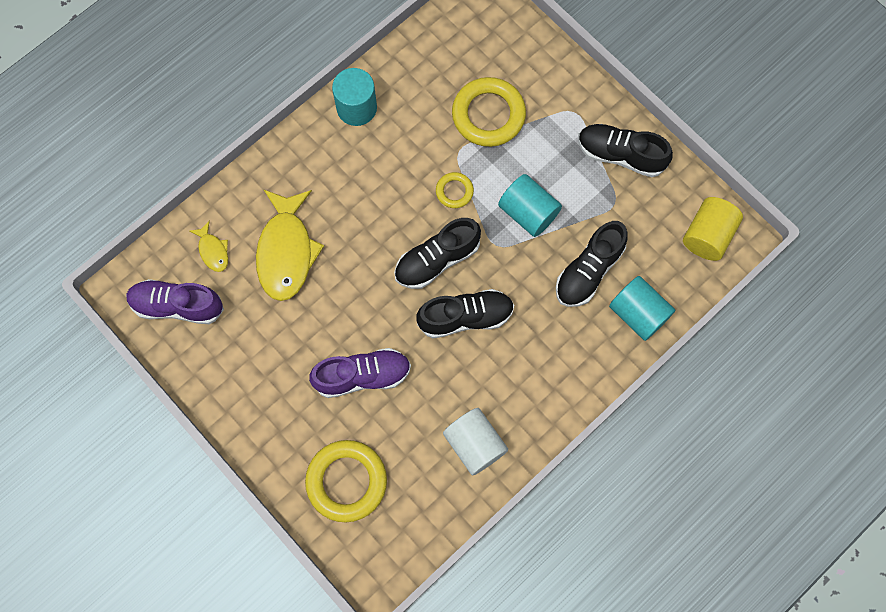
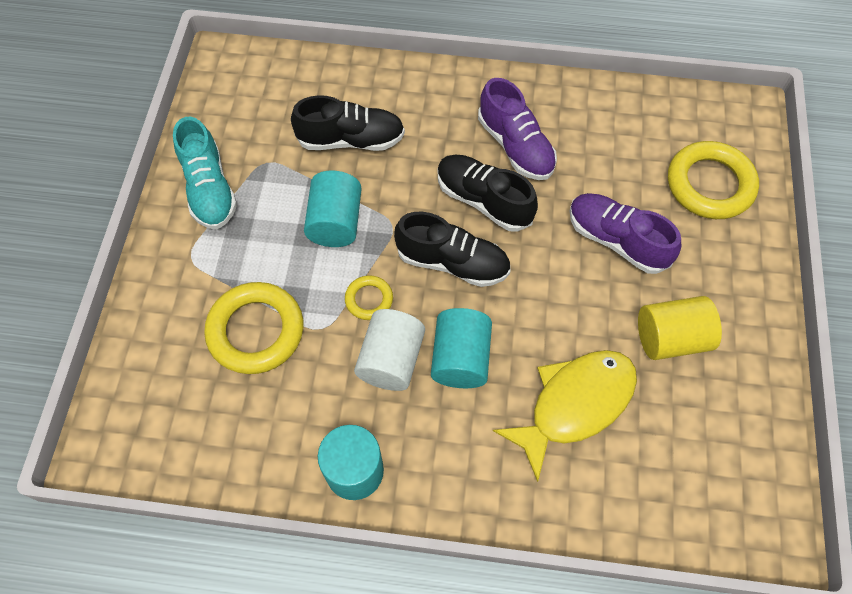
camera: 130 degrees left, 10 degrees down
purple shoe [126,279,224,324] -> purple shoe moved to [478,78,557,180]
yellow fish [190,221,228,272] -> none
white cylinder [443,408,508,475] -> white cylinder moved to [354,309,425,391]
black shoe [578,124,673,177] -> turquoise shoe [173,117,237,229]
turquoise cylinder [609,276,675,341] -> turquoise cylinder moved to [431,308,492,388]
yellow cylinder [683,197,743,261] -> yellow cylinder moved to [638,296,722,360]

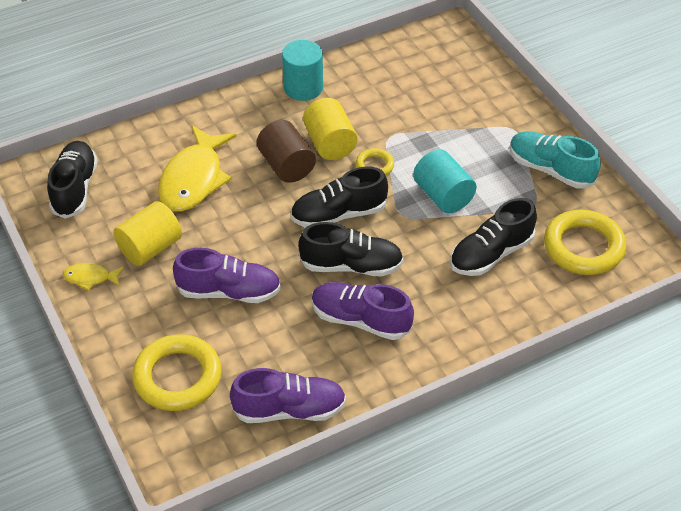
camera: 145 degrees right, 15 degrees down
yellow ring [204,282,303,374] -> yellow ring moved to [544,210,626,275]
white cylinder [354,309,425,391] -> yellow cylinder [303,98,358,160]
turquoise cylinder [431,308,492,388] -> brown cylinder [257,120,316,183]
none -> black shoe [47,141,98,219]
none -> yellow fish [63,263,124,291]
none -> purple shoe [230,368,346,423]

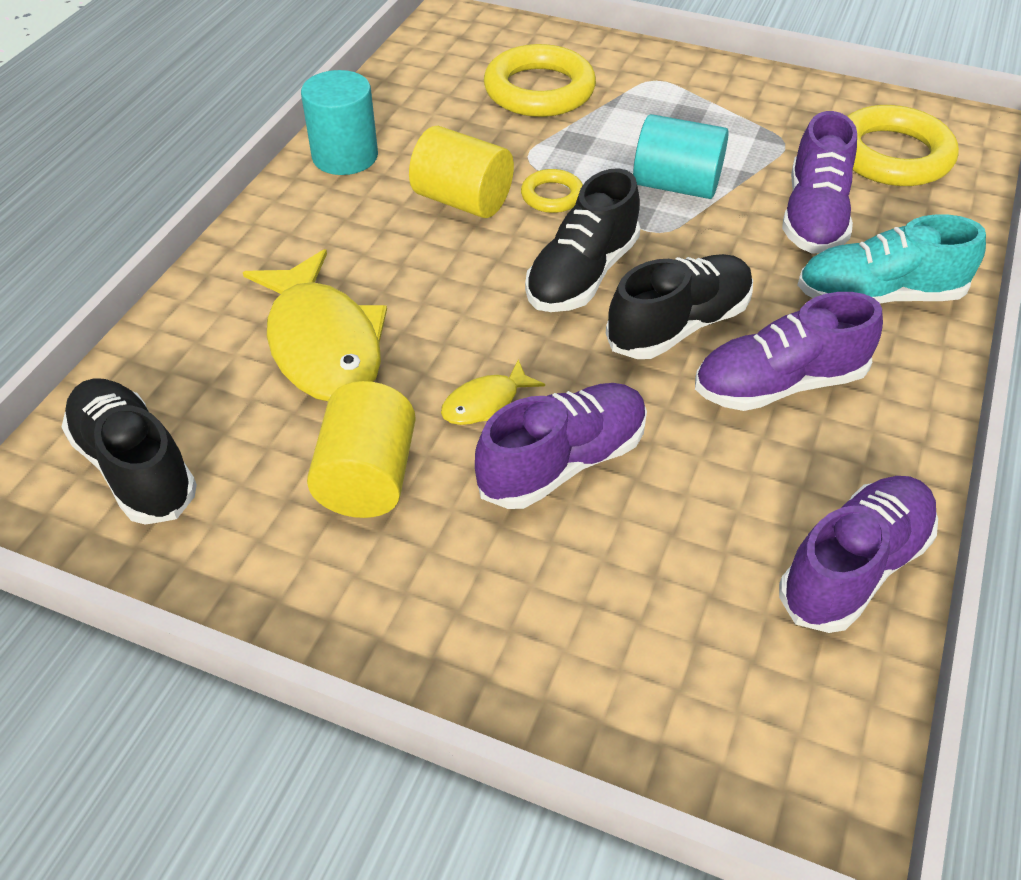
camera: 40 degrees left, 0 degrees up
yellow fish [63,263,124,291] -> yellow fish moved to [441,359,545,425]
yellow ring [132,334,222,411] -> yellow ring moved to [484,44,596,117]
brown cylinder [257,120,316,183] -> none
black shoe [450,198,537,276] -> purple shoe [782,111,857,254]
turquoise shoe [510,131,601,188] -> turquoise shoe moved to [797,214,986,304]

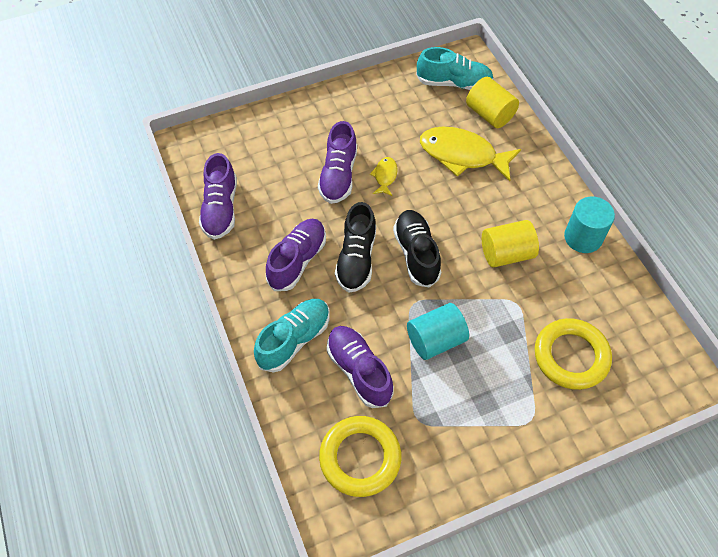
camera: 135 degrees right, 10 degrees up
black shoe [62,379,197,525] -> turquoise shoe [416,47,494,90]
yellow cylinder [307,381,416,518] -> yellow cylinder moved to [466,77,519,128]
yellow ring [521,169,583,213] -> none

